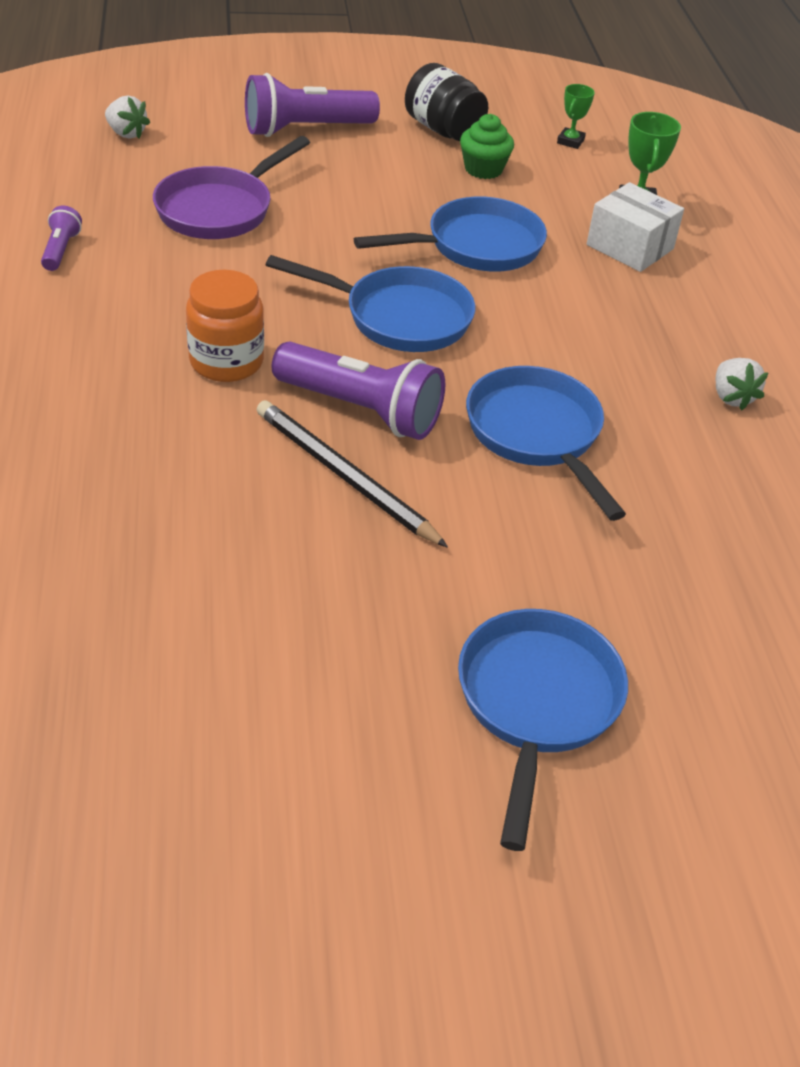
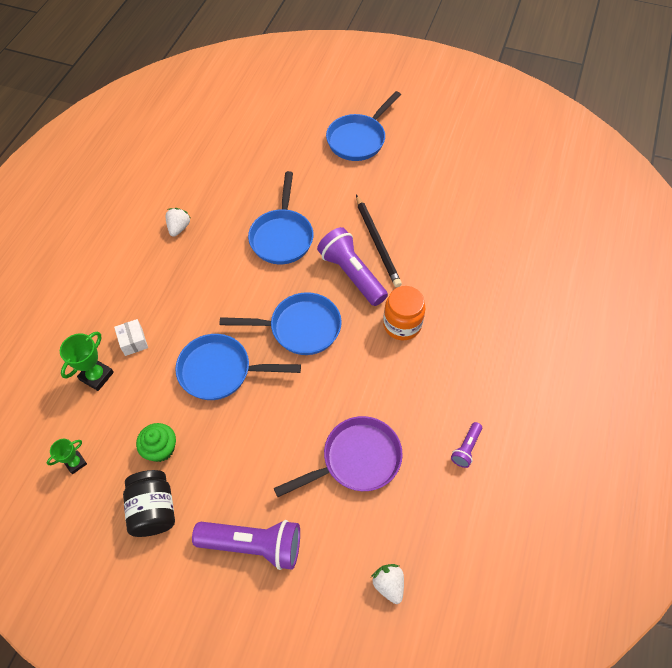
camera: 150 degrees left, 15 degrees up
blue pan [266,255,475,352] -> blue pan turned 135 degrees clockwise [220,292,342,355]
white box [587,182,684,272] -> white box [114,319,148,356], size x0.63

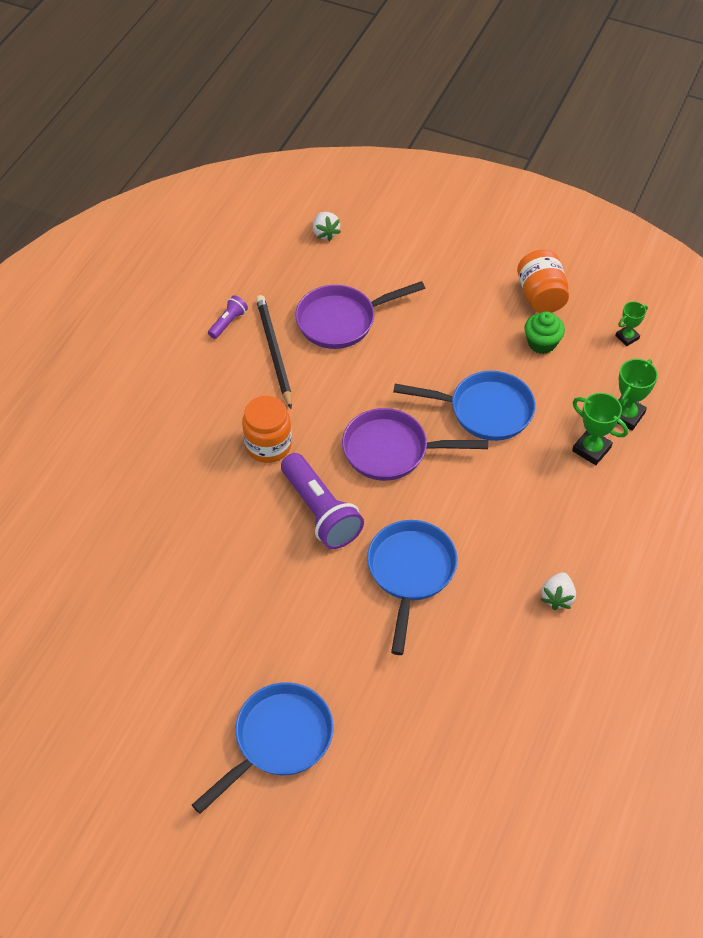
camera: 175 degrees left, 5 degrees down
white box [114,319,148,356] -> green trophy [572,393,628,465]
black jar [123,470,175,537] -> orange jar [517,250,569,313]
purple flashlight [192,520,300,570] -> none
blue pan [220,292,342,355] -> purple pan [342,408,488,481]
black pencil [356,195,402,287] -> black pencil moved to [256,295,292,409]

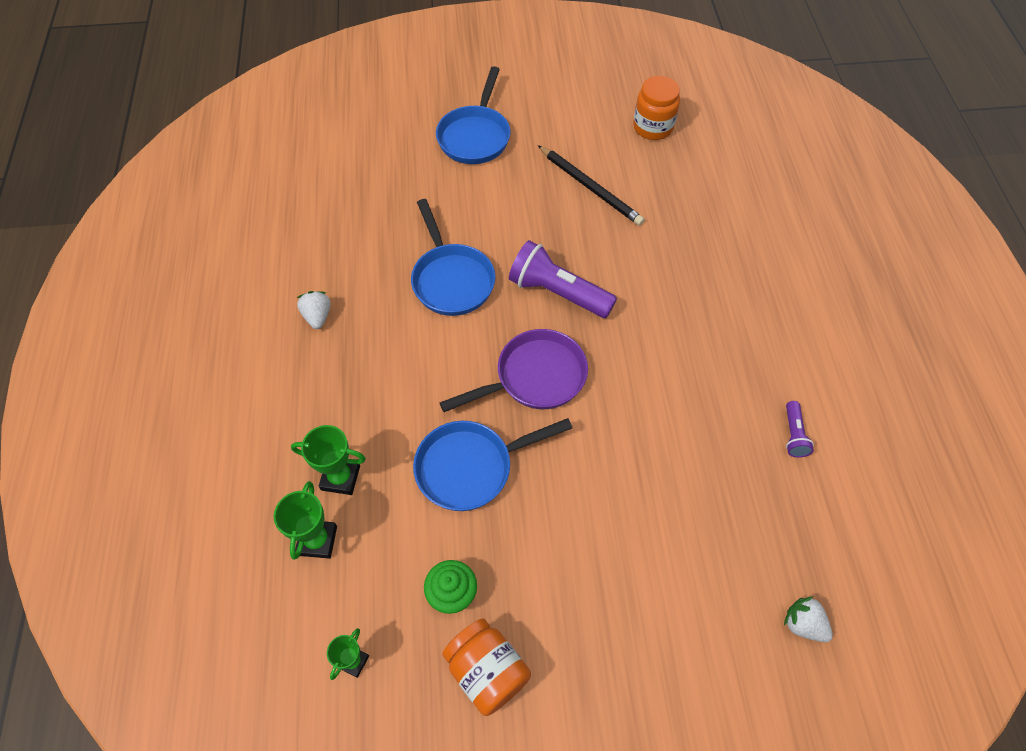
camera: 150 degrees right, 5 degrees up
orange jar [242,396,292,463] -> orange jar moved to [633,76,680,140]
black pencil [256,295,292,409] -> black pencil moved to [538,145,645,226]
purple pan [295,281,425,349] -> none

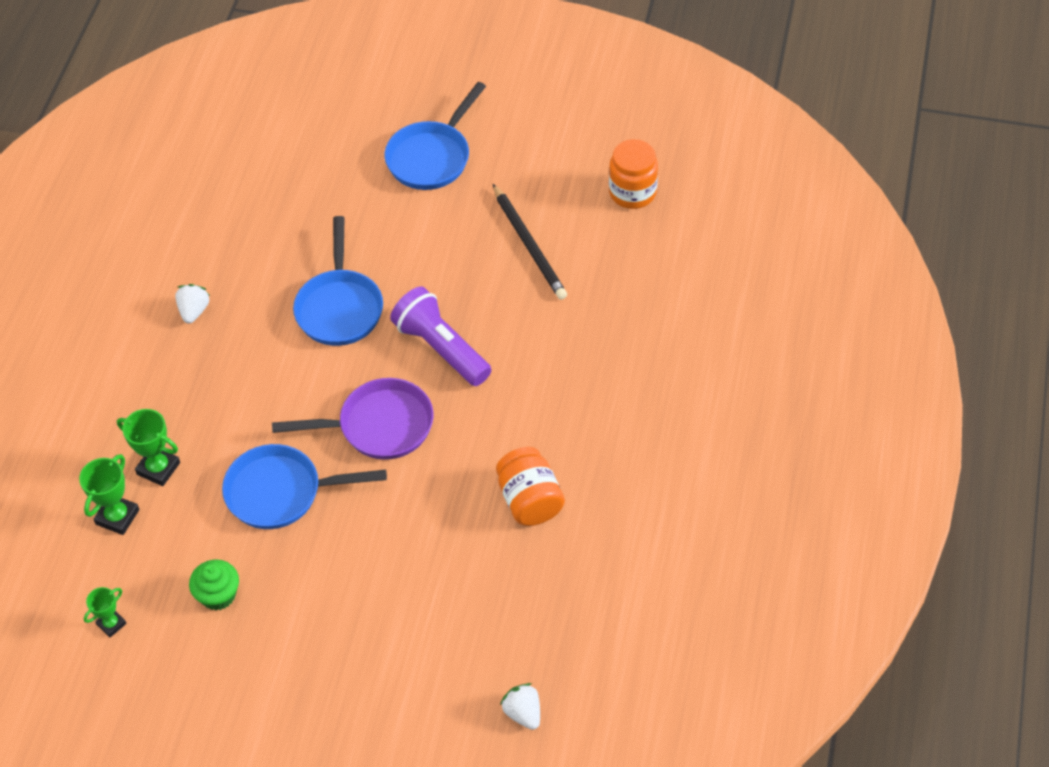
camera: 20 degrees right, 5 degrees down
orange jar [442,619,531,716] -> orange jar moved to [496,447,565,526]
purple flashlight [786,401,814,458] -> none

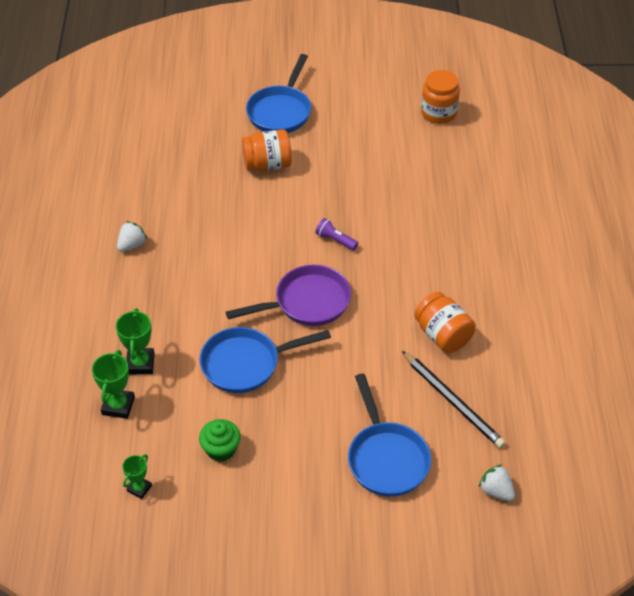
camera: 15 degrees left, 5 degrees down
green trophy [117,409,180,486] -> green trophy turned 75 degrees clockwise [116,308,155,374]
white strawberry [175,284,210,324] -> white strawberry turned 45 degrees clockwise [117,221,147,252]
blue pan [293,216,383,346] -> blue pan moved to [348,374,431,497]
purple flashlight [390,287,491,386] -> purple flashlight [315,218,358,251], size x0.49
black pencil [493,184,567,300] -> black pencil moved to [402,351,506,448]
none -> orange jar [242,129,292,171]

